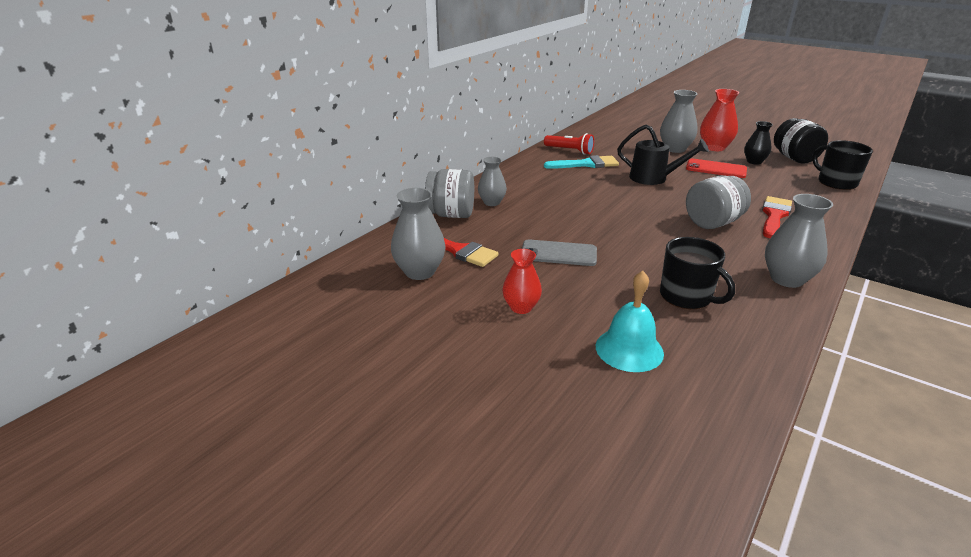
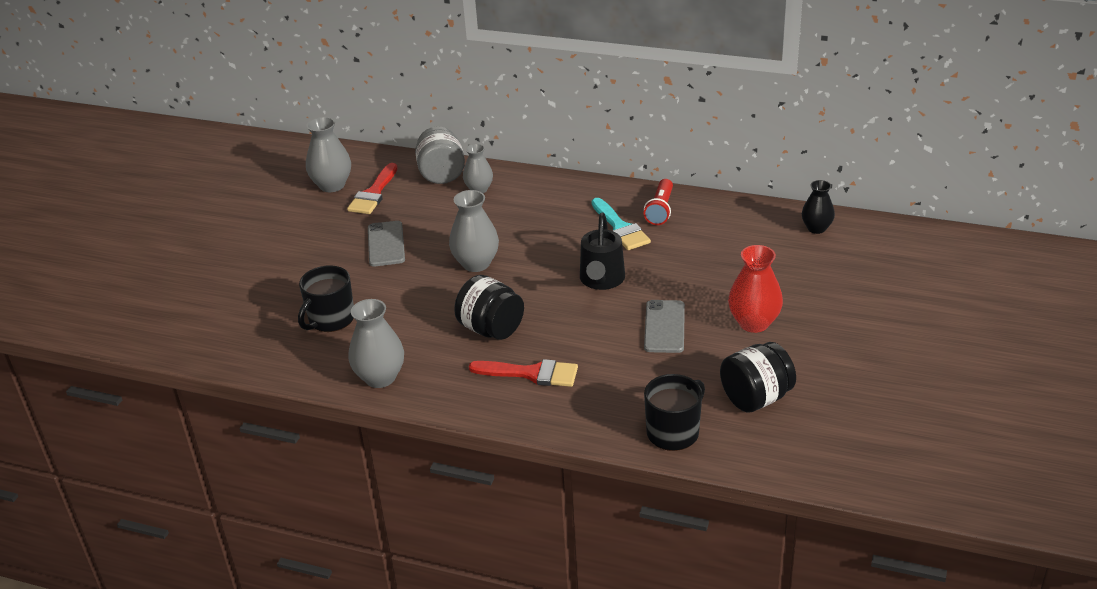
camera: 75 degrees right, 5 degrees up
red vase [502,249,542,314] -> none
turquoise bell [596,271,664,372] -> none
grey vase [660,90,698,153] -> grey vase moved to [449,190,499,272]
red phone [686,158,747,178] -> grey phone [644,300,685,353]
grey jar [686,175,751,229] -> black jar [454,275,524,340]
black vase [744,121,773,165] -> black vase moved to [802,180,835,234]

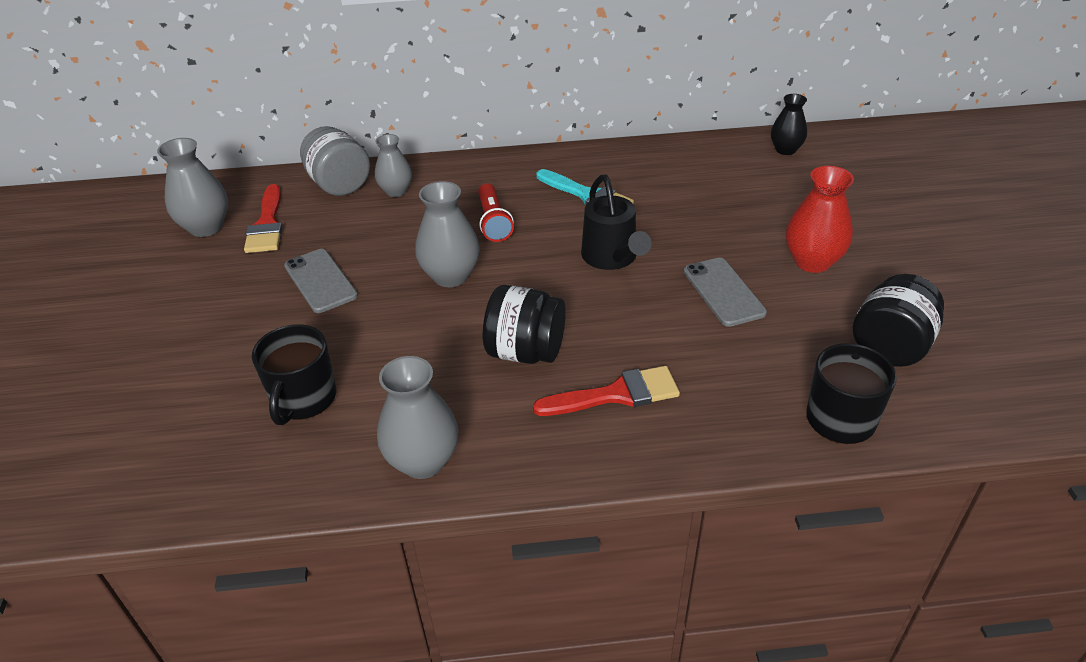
camera: 25 degrees left, 5 degrees up
red flashlight [644,179,673,225] -> red flashlight moved to [478,184,514,242]

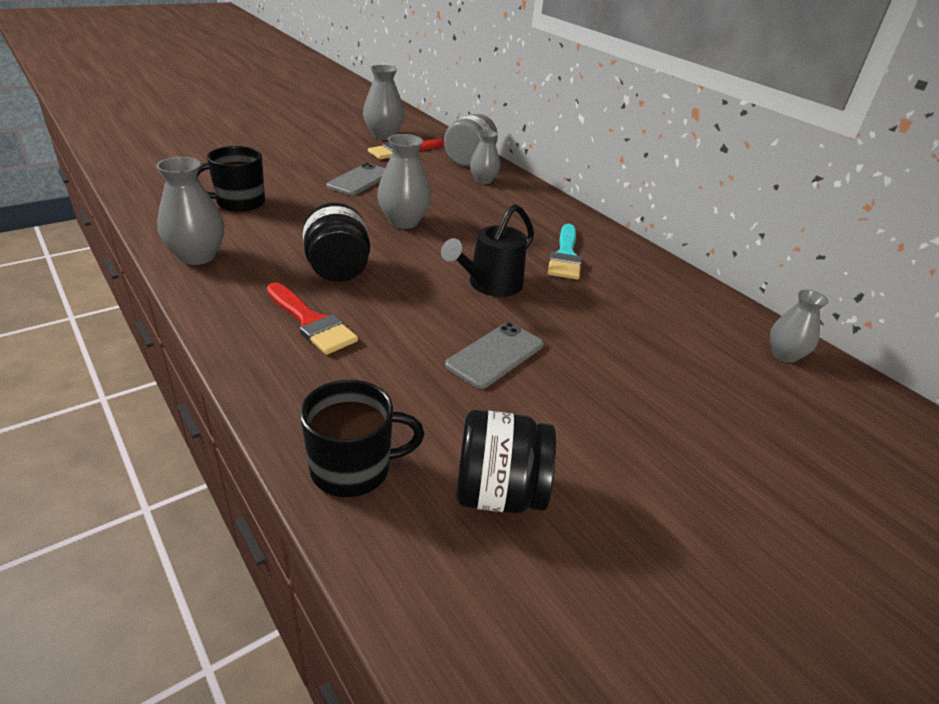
camera: 55 degrees right, 5 degrees down
red flashlight [478,184,514,242] -> none
black vase [771,94,807,155] -> grey vase [770,290,829,363]
red vase [786,166,854,273] -> none

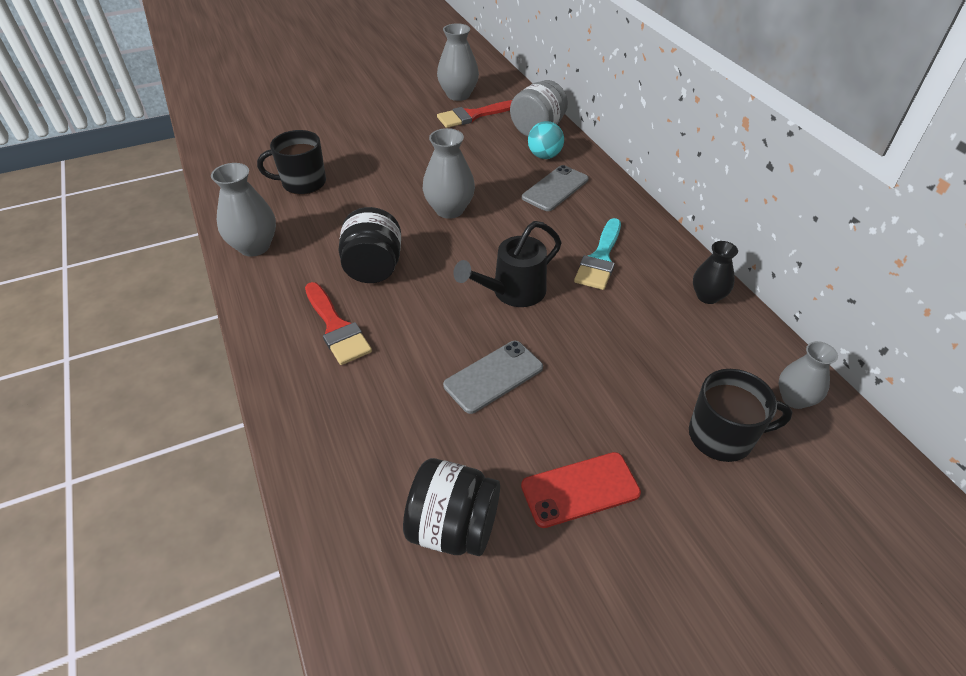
camera: 15 degrees right, 10 degrees up
black mug [300,380,425,498] -> black mug moved to [689,369,792,462]
grey phone [327,163,385,195] -> grey phone moved to [522,165,589,211]
grey vase [470,130,500,184] -> turquoise ball [528,121,564,159]
none -> red phone [521,452,641,528]
none -> black vase [693,241,738,304]

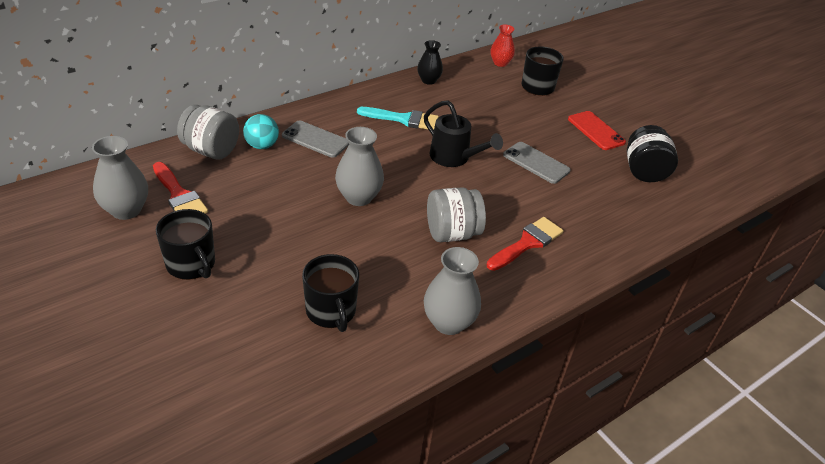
camera: 105 degrees left, 5 degrees down
black jar [339,207,401,283] -> grey jar [427,187,486,242]
grey vase [778,341,838,409] -> red vase [490,24,515,67]
none -> black mug [156,209,215,280]

